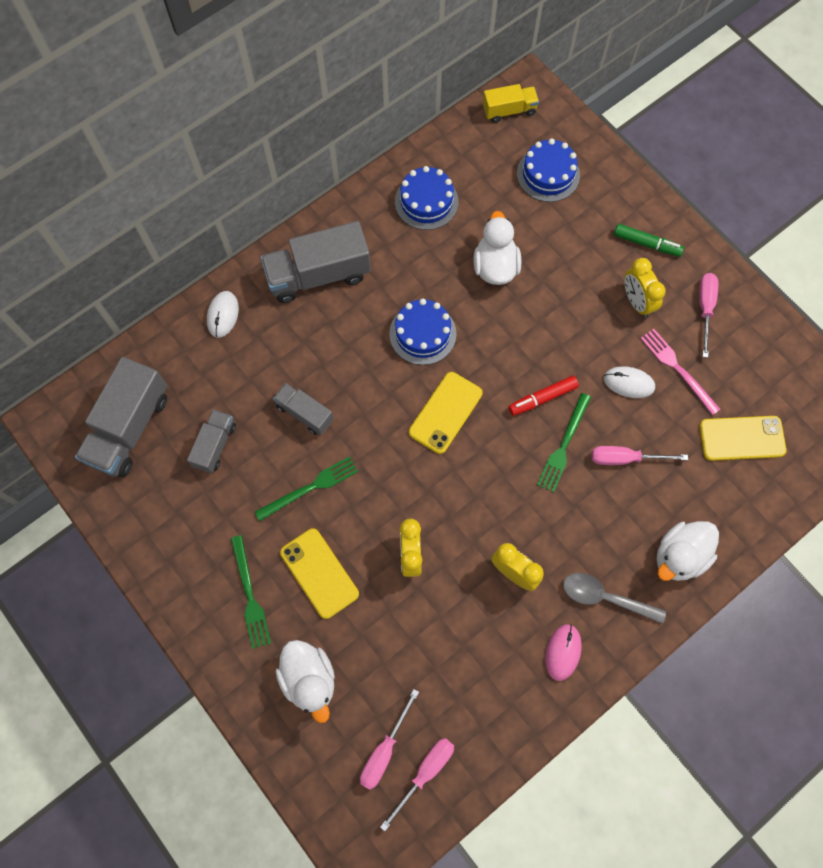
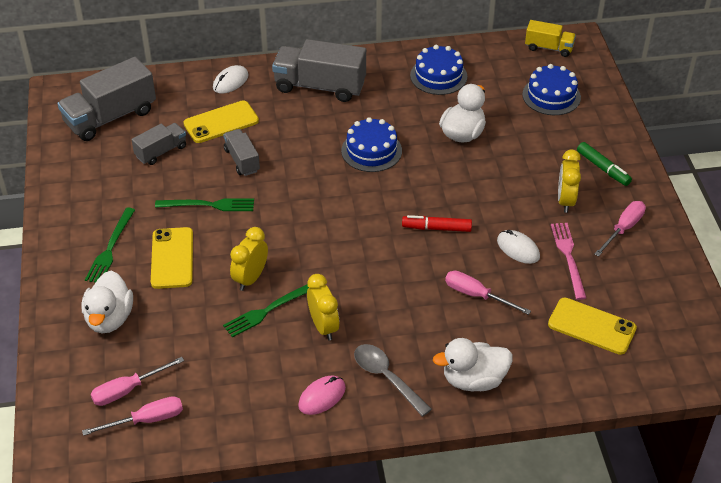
camera: 30 degrees right, 25 degrees down
yellow phone [409,372,483,454] -> yellow phone moved to [183,100,259,143]
green fork [537,393,591,492] -> green fork moved to [223,284,309,338]

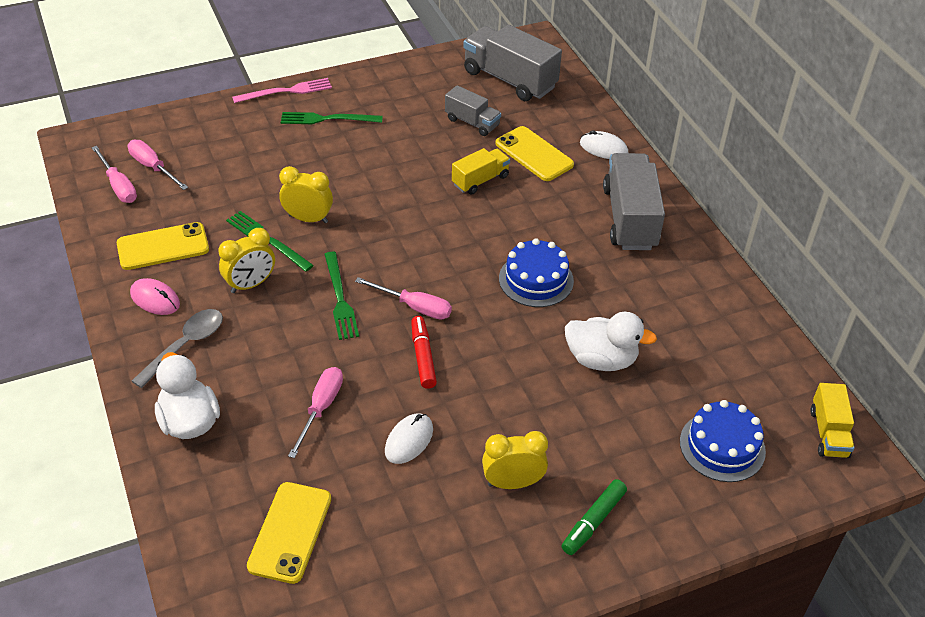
camera: 75 degrees right, 0 degrees up
white duck [81,271,133,333] -> none
yellow phone [151,227,193,289] -> yellow phone moved to [117,222,209,270]
green fork [155,198,254,211] -> green fork moved to [324,252,359,340]
grey truck [223,129,260,176] -> yellow truck [452,148,510,195]
blue cake [410,45,467,95] -> none
pink fork [551,223,586,300] -> pink fork moved to [232,78,332,103]
pink screwdriver [594,201,646,256] -> pink screwdriver moved to [355,277,452,320]

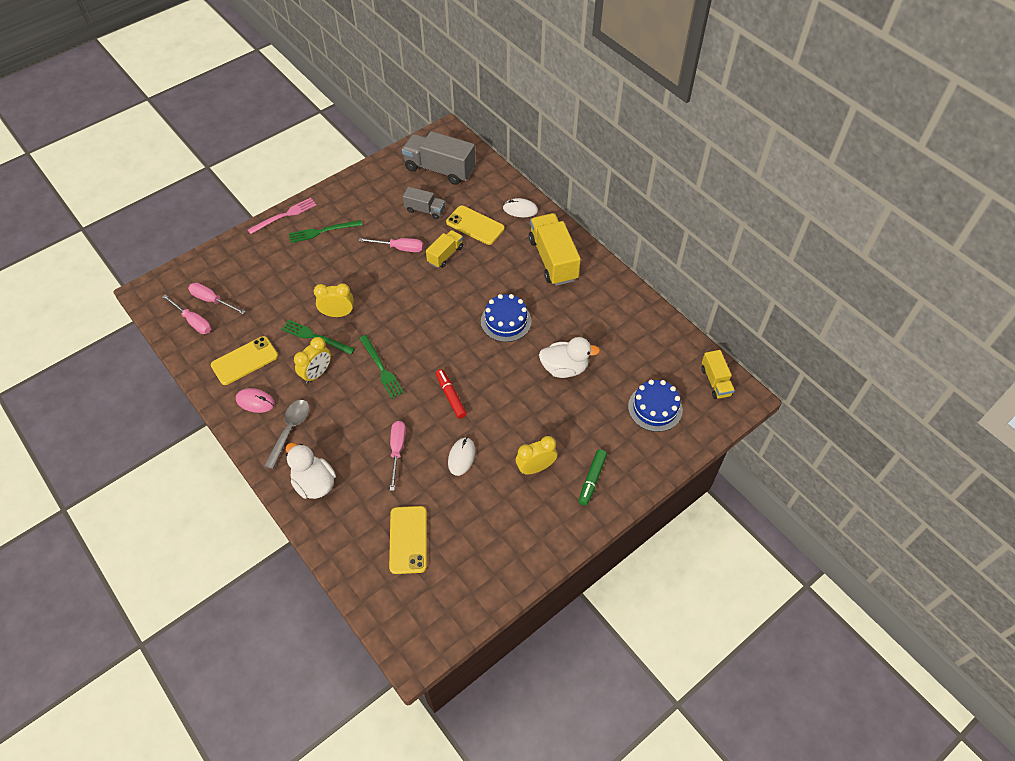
camera: 15 degrees left, 10 degrees up
pink screwdriver [355,277,452,320] -> pink screwdriver moved to [359,238,423,252]
grey truck [603,153,665,250] -> yellow truck [529,213,581,286]

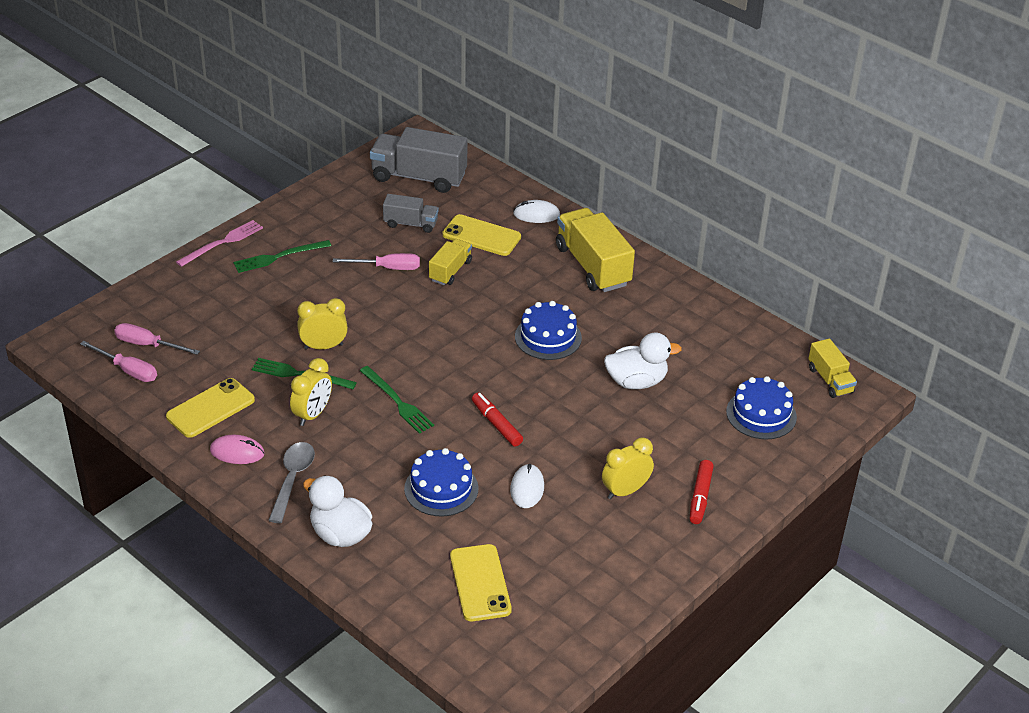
camera: 10 degrees left, 15 degrees down
pink screwdriver [390,421,406,491] -> blue cake [404,448,478,516]
green marker [579,449,607,506] -> red marker [690,460,714,524]

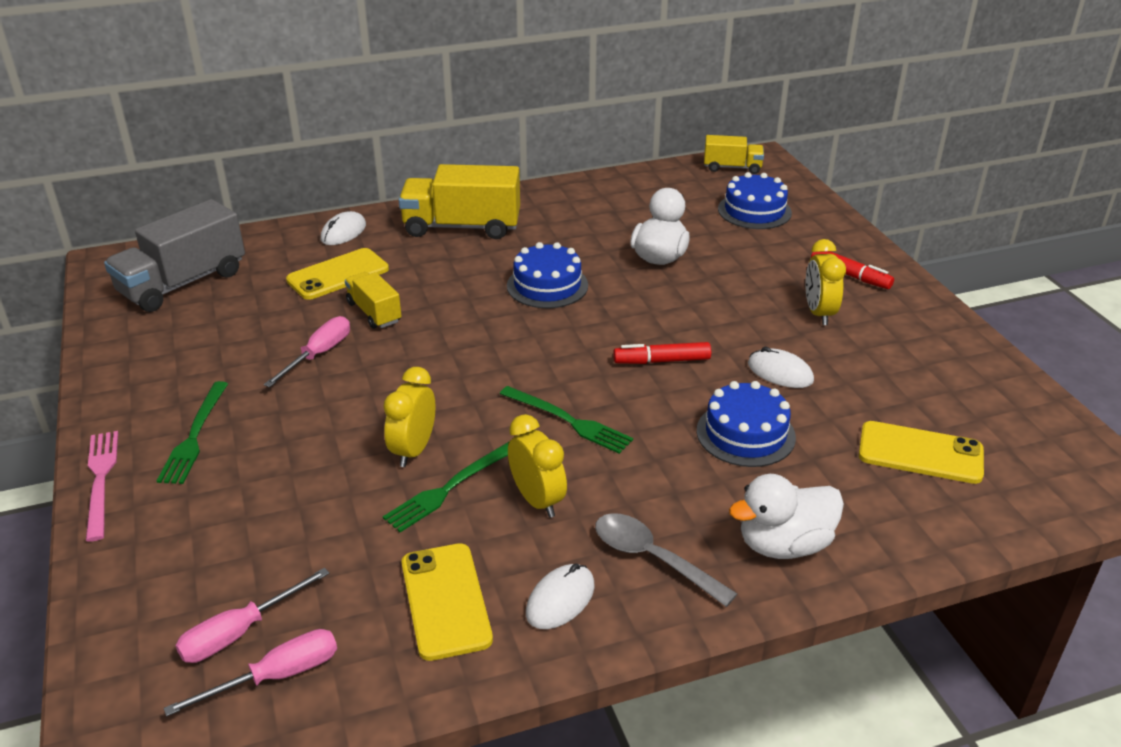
camera: 60 degrees left, 5 degrees down
pink mouse [210,435,264,464] -> white mouse [526,563,595,629]
green fork [360,366,434,434] -> green fork turned 45 degrees clockwise [500,386,633,454]
grey truck [383,194,439,233] -> none

